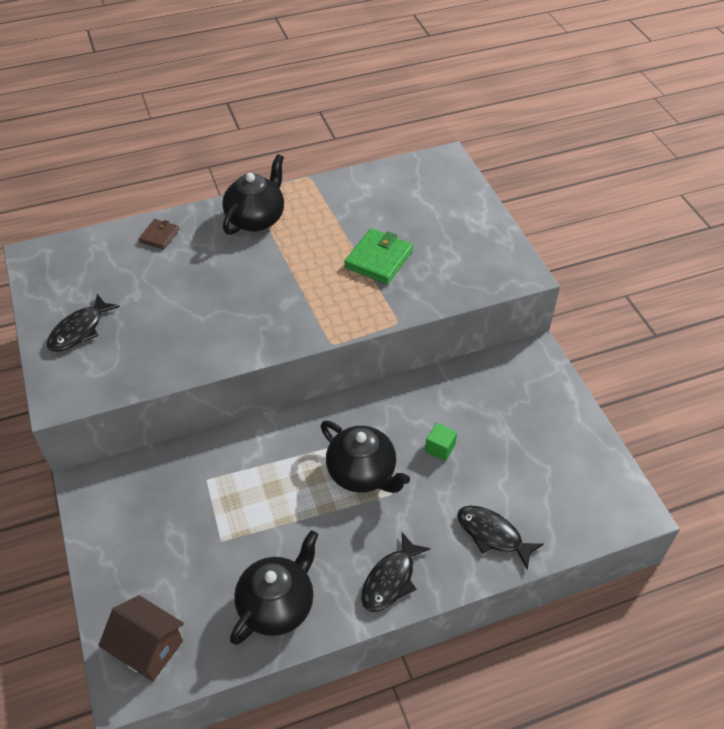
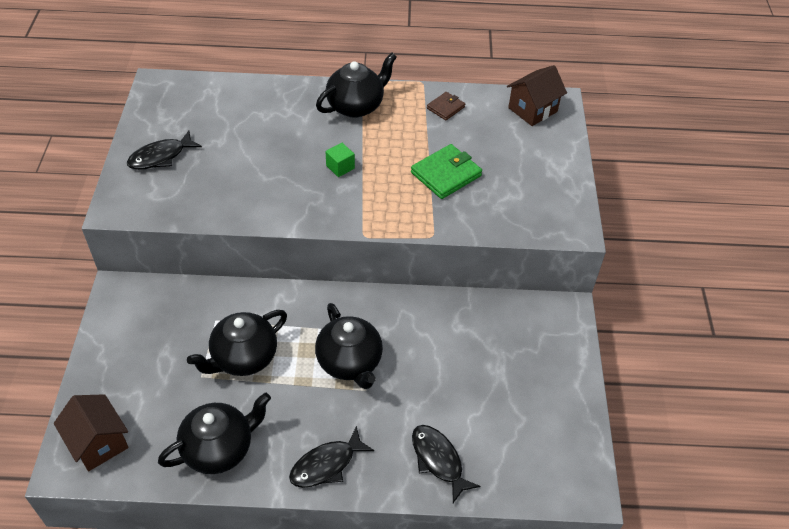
camera: 20 degrees right, 0 degrees up
brown wallet [139,219,179,249] -> brown wallet moved to [427,92,465,120]
green cube [425,423,457,461] -> green cube moved to [326,143,355,177]
none -> black teapot [187,310,287,376]
none -> brown house [507,65,567,126]

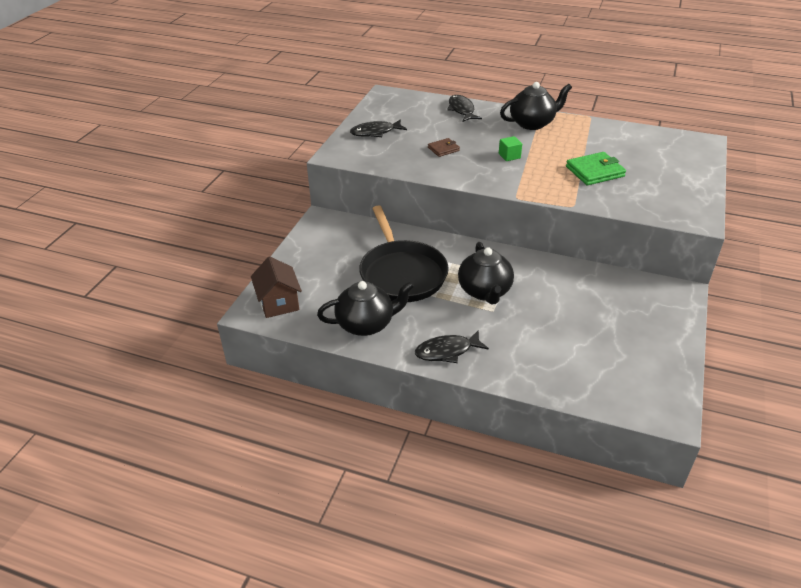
camera: 20 degrees right, 10 degrees down
black teapot [187,310,287,376] -> black pan [359,206,449,302]
black fish [412,425,480,503] -> black fish moved to [447,95,482,122]
brown wallet [427,92,465,120] -> brown wallet moved to [428,138,460,157]
brown house [507,65,567,126] -> none

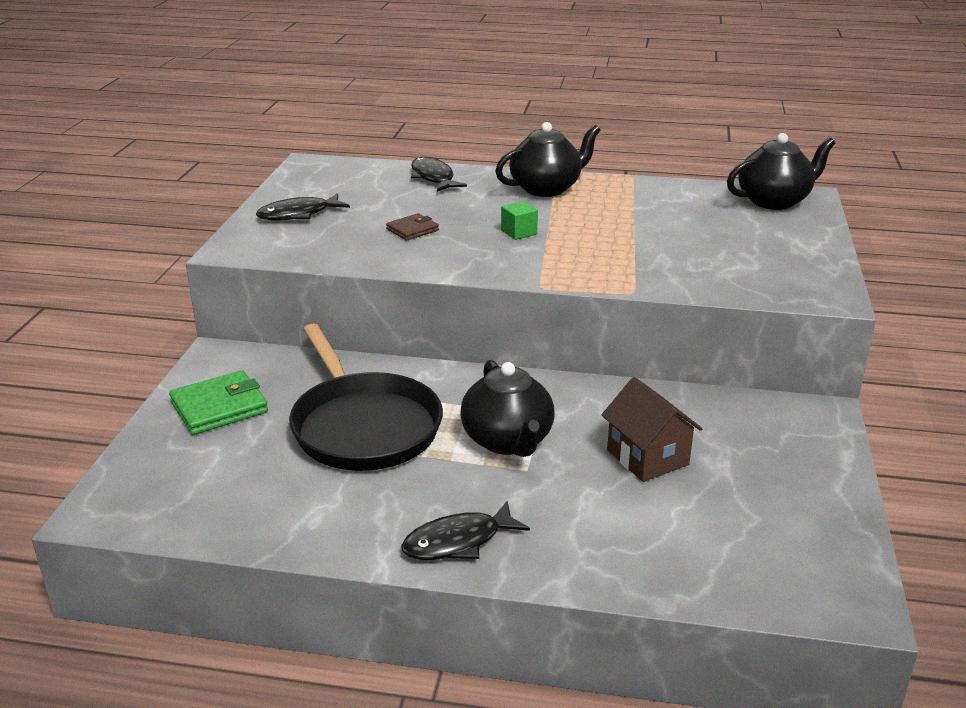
camera: 10 degrees left, 10 degrees down
brown house [251,256,302,318] -> brown house moved to [601,377,702,482]
black teapot [317,281,414,336] -> black teapot moved to [727,133,835,210]
green wallet [566,152,626,185] -> green wallet moved to [169,370,268,435]

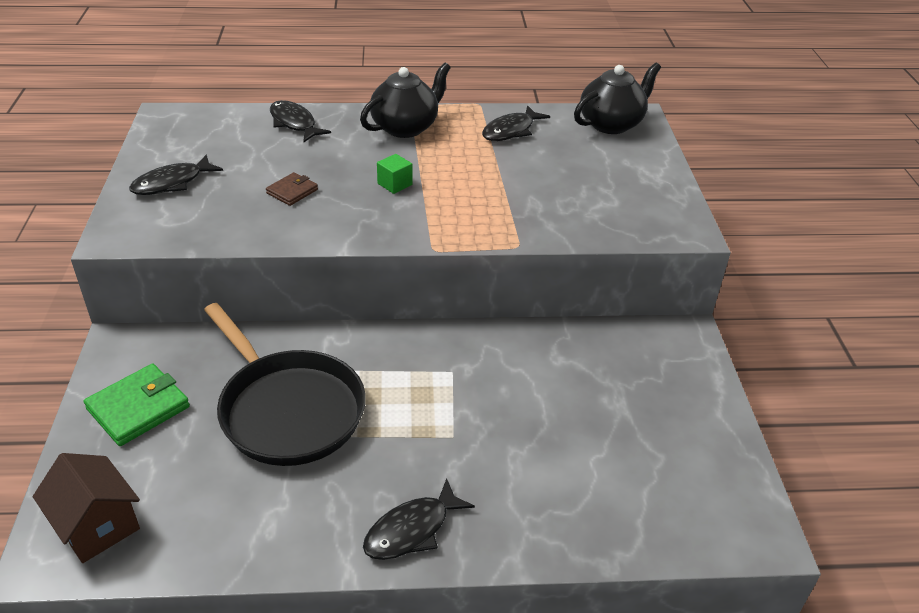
camera: 15 degrees left, 10 degrees up
black teapot [460,360,554,457] -> none
brown house [601,377,702,482] -> brown house moved to [33,453,140,563]
none -> black fish [482,105,550,141]

